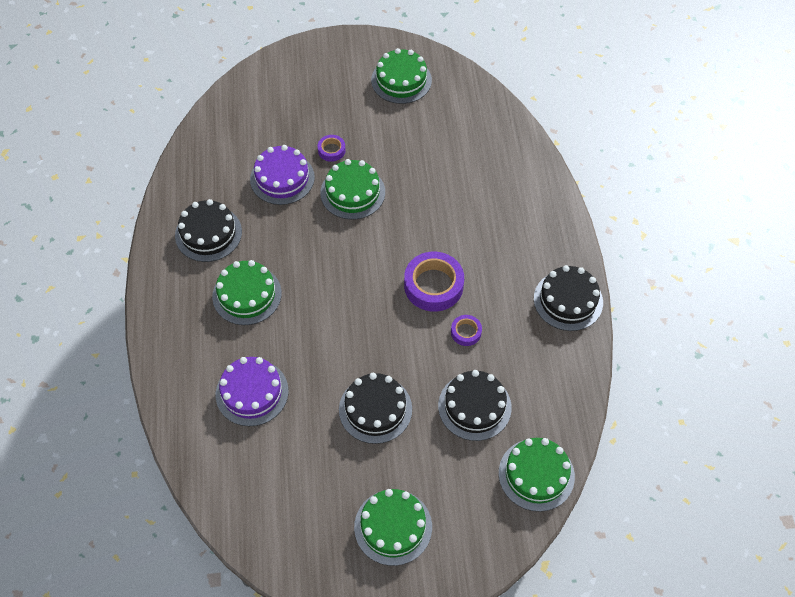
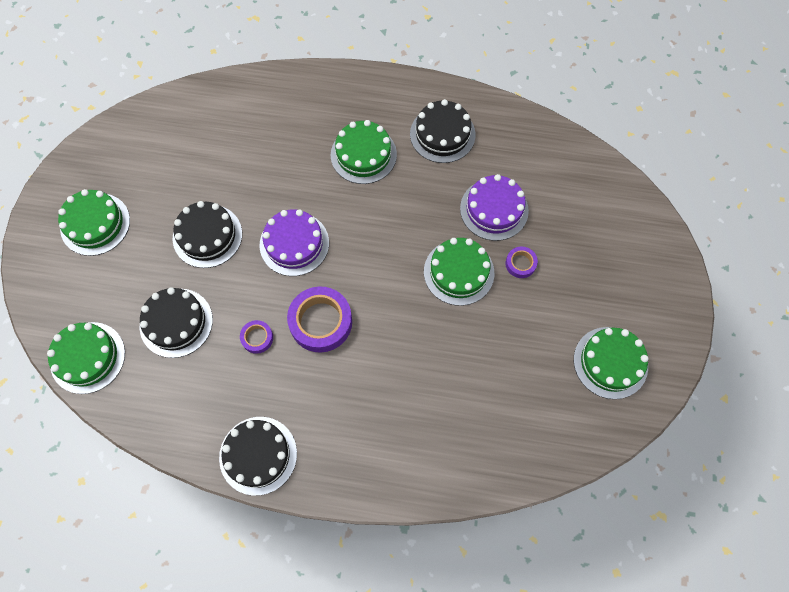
camera: 105 degrees right, 10 degrees up
purple cake [216,357,289,426] -> purple cake moved to [259,209,329,276]

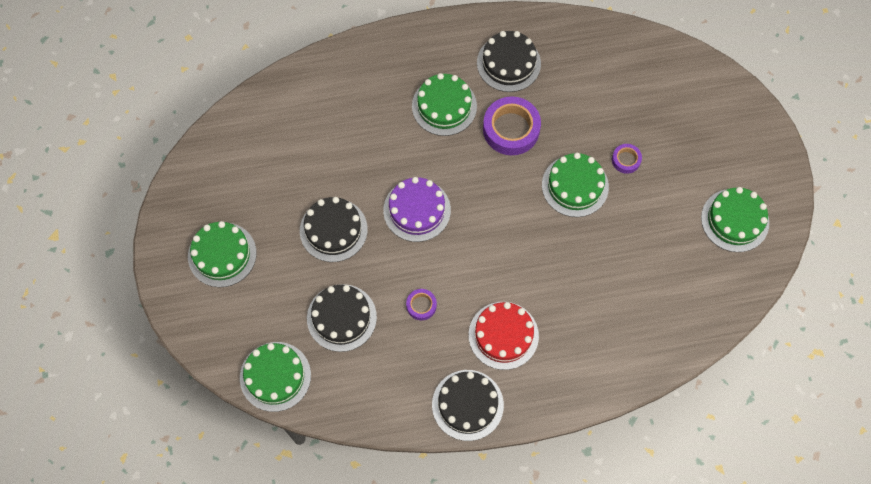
camera: 20 degrees left, 0 degrees up
purple tape [287,286,352,352] -> purple tape moved to [483,96,541,155]
purple cake [460,174,529,241] -> none
none -> red cake [469,302,539,370]

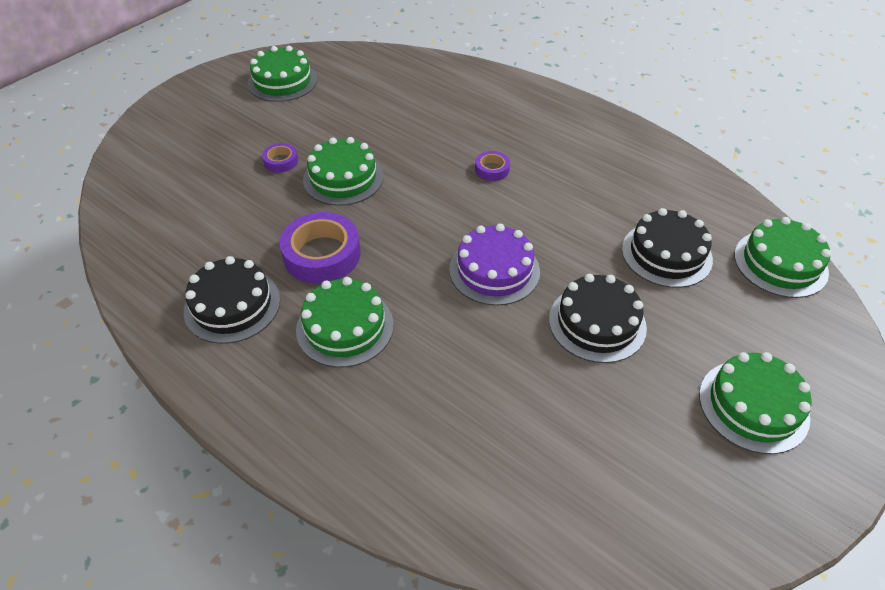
camera: 130 degrees left, 20 degrees down
purple tape [406,289,437,320] -> purple tape moved to [475,151,510,181]
black cake [432,370,504,441] -> none
red cake [469,302,539,370] -> none

